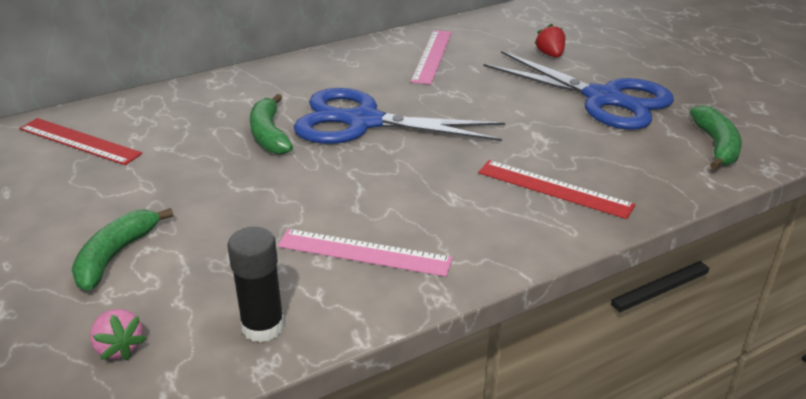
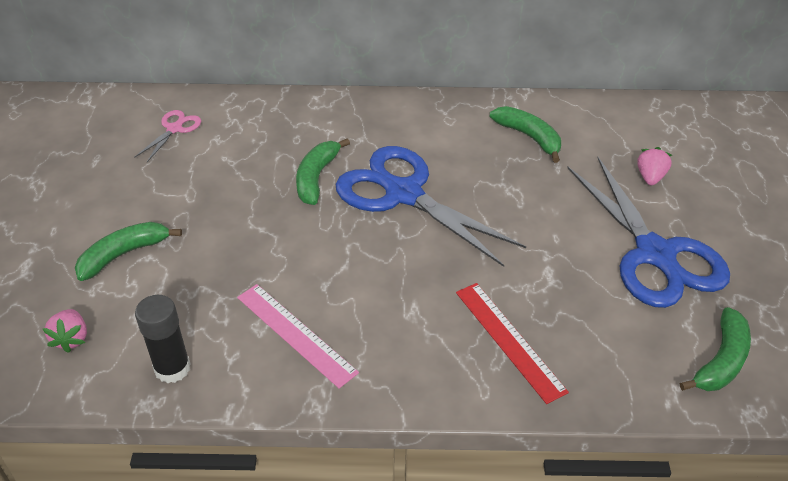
camera: 30 degrees right, 10 degrees up
red ruler [19,118,142,165] -> pink scissors [134,110,201,162]
pink ruler [411,30,452,84] -> green banana [490,106,561,163]
red strawberry [534,24,565,58] -> pink strawberry [637,147,672,185]

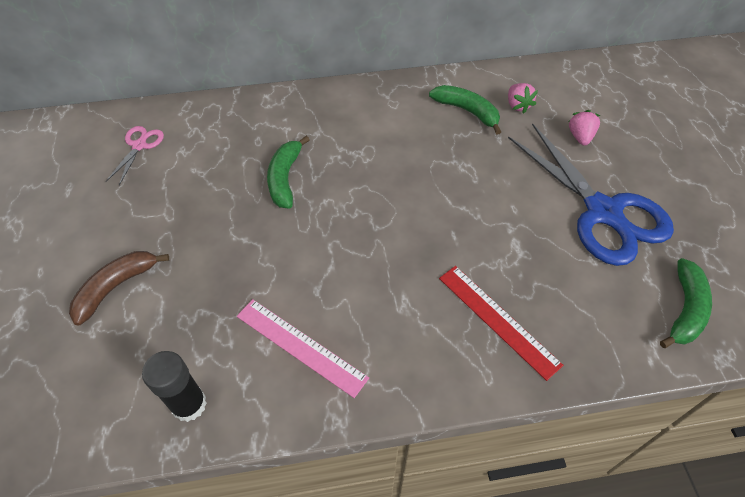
camera: 10 degrees left, 10 degrees up
pink strawberry [43,309,87,353] -> pink strawberry moved to [508,83,538,114]
green banana [75,222,182,281] -> brown banana [69,251,169,325]
blue scissors [336,146,526,267] -> none

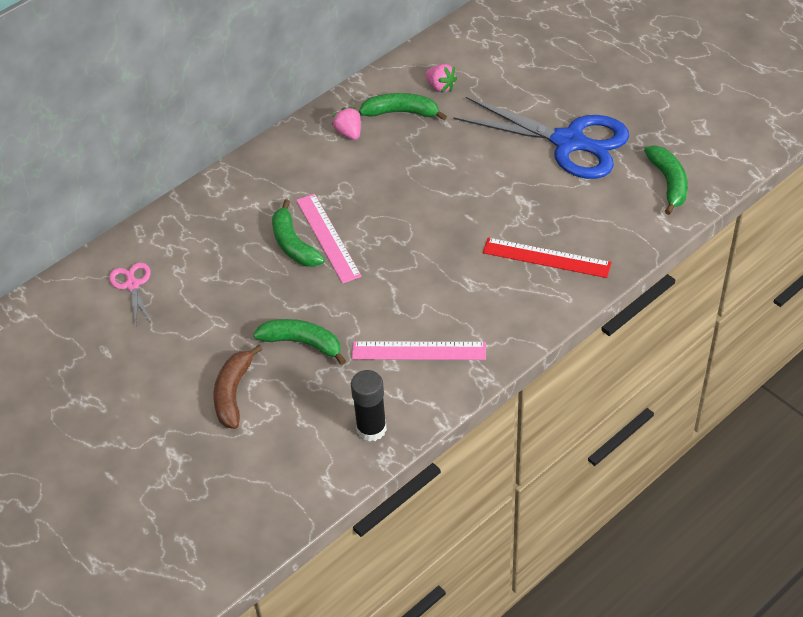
camera: 30 degrees left, 5 degrees down
pink strawberry [569,110,601,146] -> pink strawberry moved to [332,107,361,140]
none -> green banana [253,319,346,365]
none -> pink ruler [296,194,362,284]

